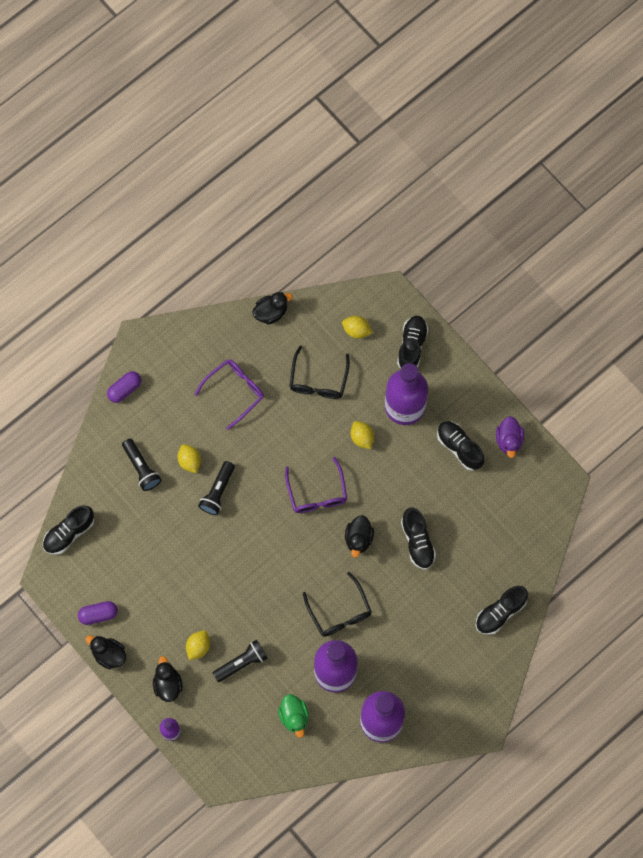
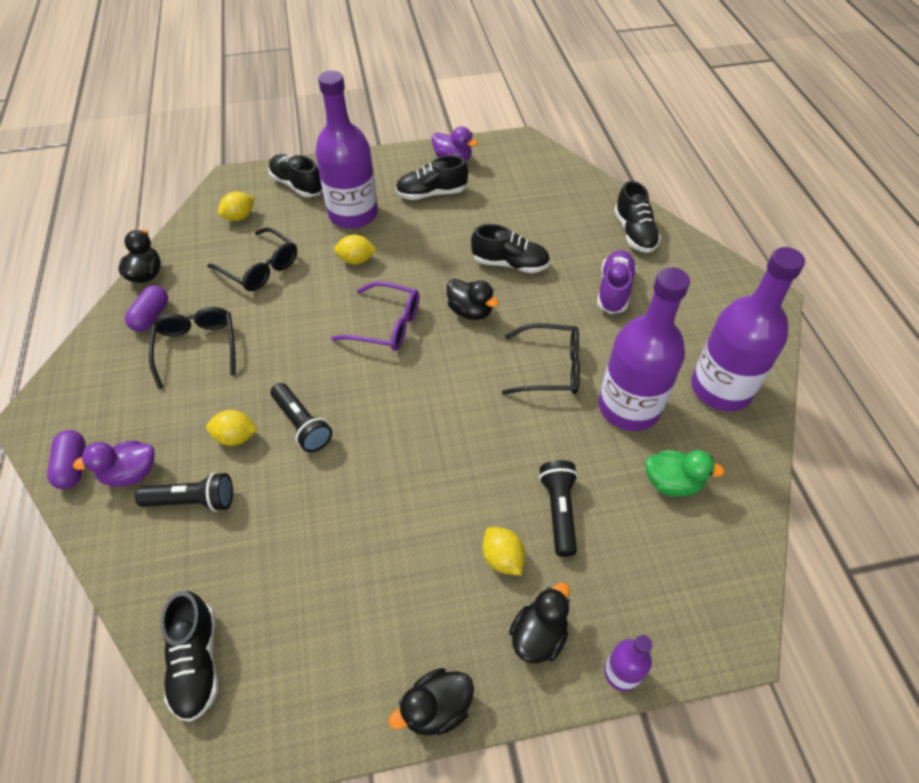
camera: 60 degrees left, 20 degrees down
purple capsule [78,601,118,625] -> purple capsule moved to [125,285,168,332]
black duck [153,656,183,702] -> black duck turned 105 degrees clockwise [509,582,570,663]
purple glasses [194,359,264,430] -> black glasses [149,307,236,389]
none -> purple duck [73,441,155,487]
none -> purple shoe [597,250,637,314]

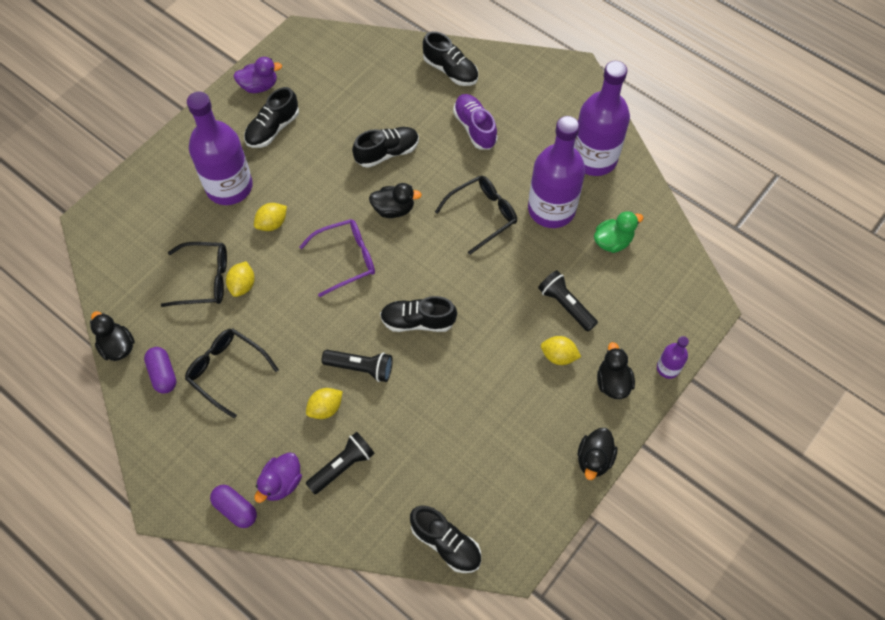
camera: 40 degrees left, 10 degrees up
yellow lemon [218,191,254,221] -> yellow lemon moved to [226,261,255,297]
black shoe [269,154,322,197] -> black shoe moved to [380,296,457,332]

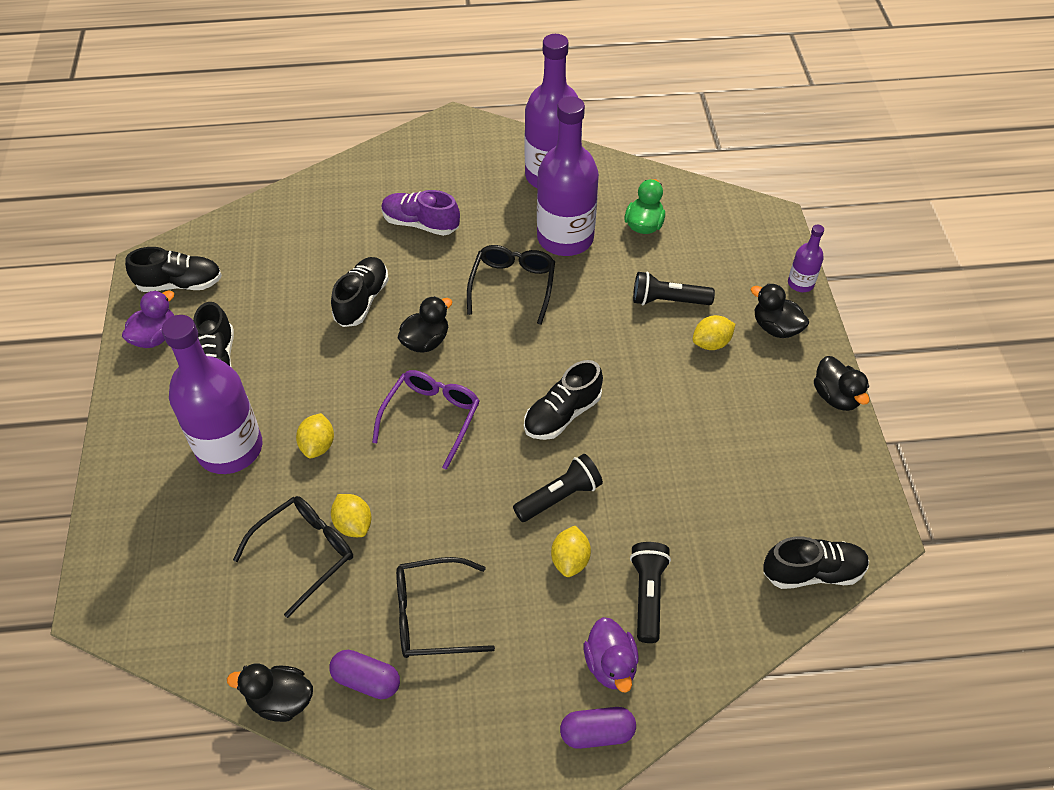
camera: 45 degrees left, 10 degrees down
black shoe [423,31,478,86] -> black shoe moved to [125,247,222,292]

